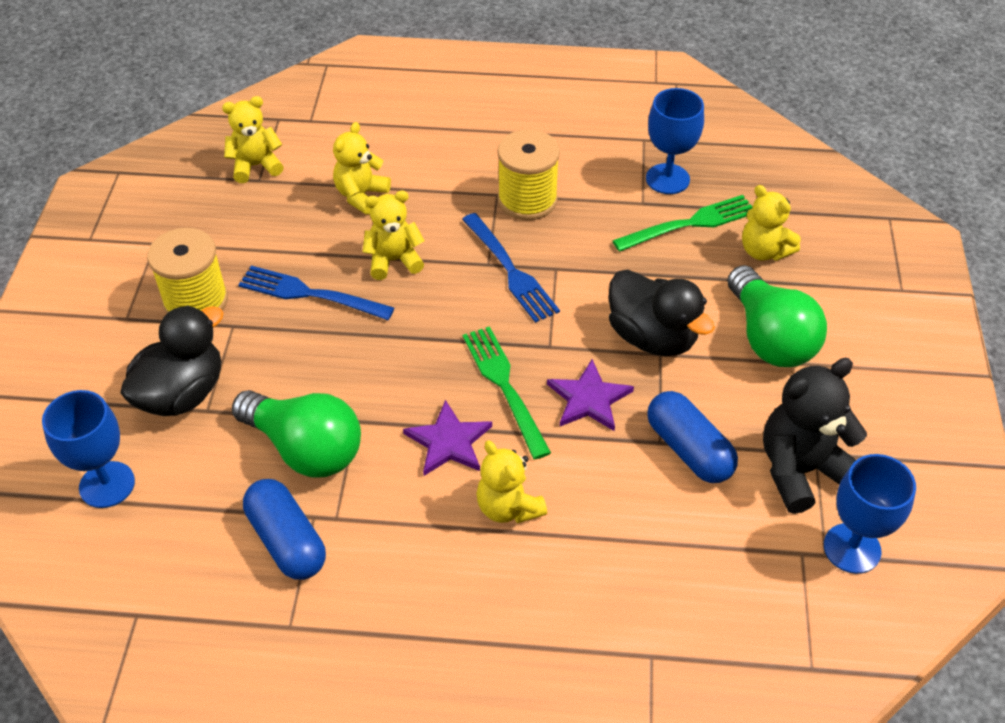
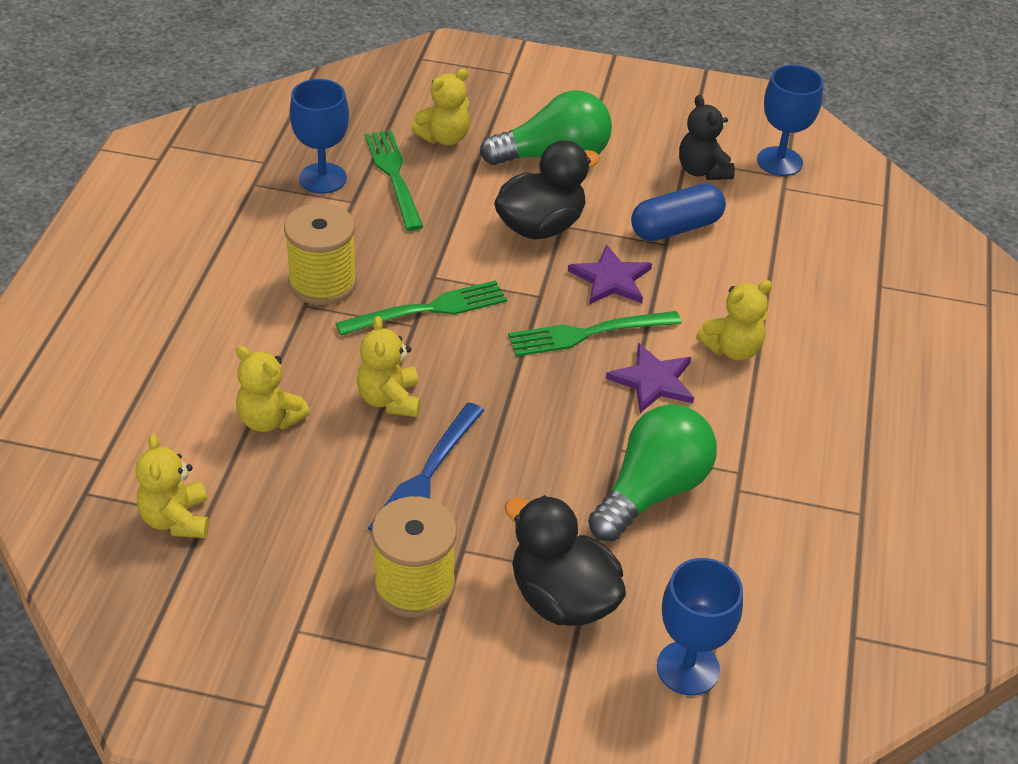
camera: 85 degrees left, 5 degrees down
blue capsule [243,479,326,580] -> none
blue fork [462,213,560,323] -> green fork [336,280,507,336]
black teddy bear [763,358,867,514] -> black teddy bear [679,95,735,180], size x0.66

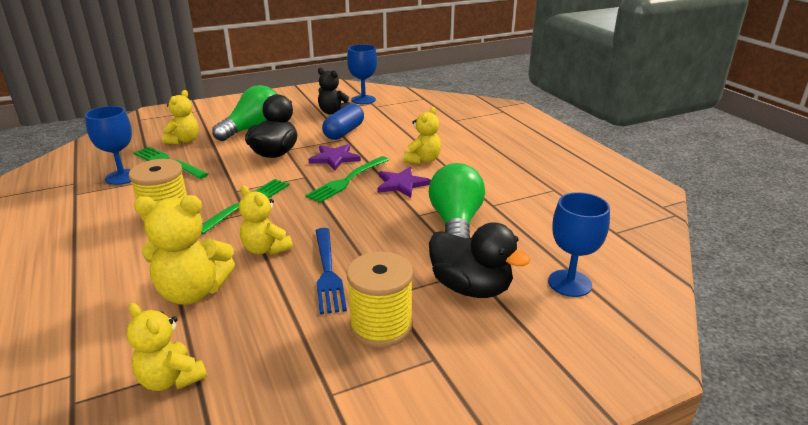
camera: 35 degrees left, 15 degrees down
yellow teddy bear [236,346,310,432] -> yellow teddy bear [134,195,235,305], size x1.51
black duck [504,495,626,626] -> black duck turned 150 degrees counterclockwise [429,222,530,298]

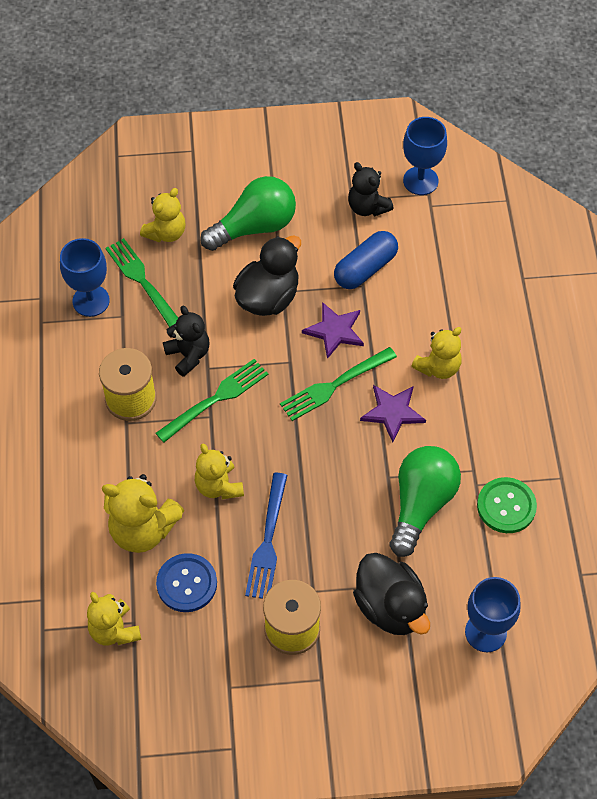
camera: 20 degrees right, 30 degrees up
none -> blue button [156,553,217,612]
none -> black teddy bear [163,306,210,377]
none -> green button [477,477,537,533]

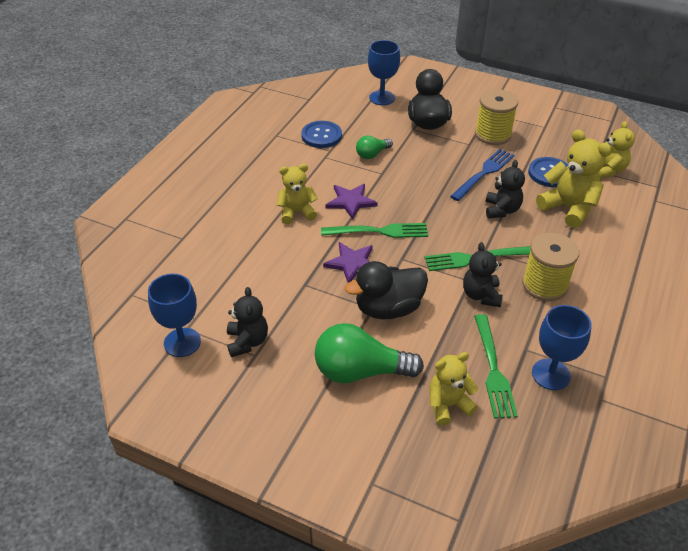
camera: 150 degrees left, 15 degrees down
yellow teddy bear [195,444,244,499] -> black teddy bear [486,160,525,218]
blue capsule [334,231,398,289] -> none
green light bulb [390,446,461,557] -> green light bulb [356,136,393,159], size x0.53
green button [477,477,537,533] -> blue button [301,121,342,148]

